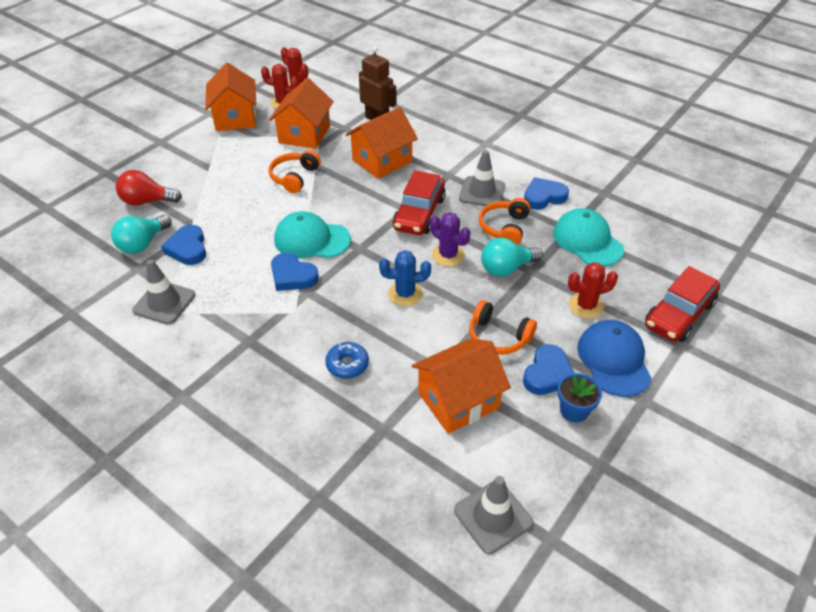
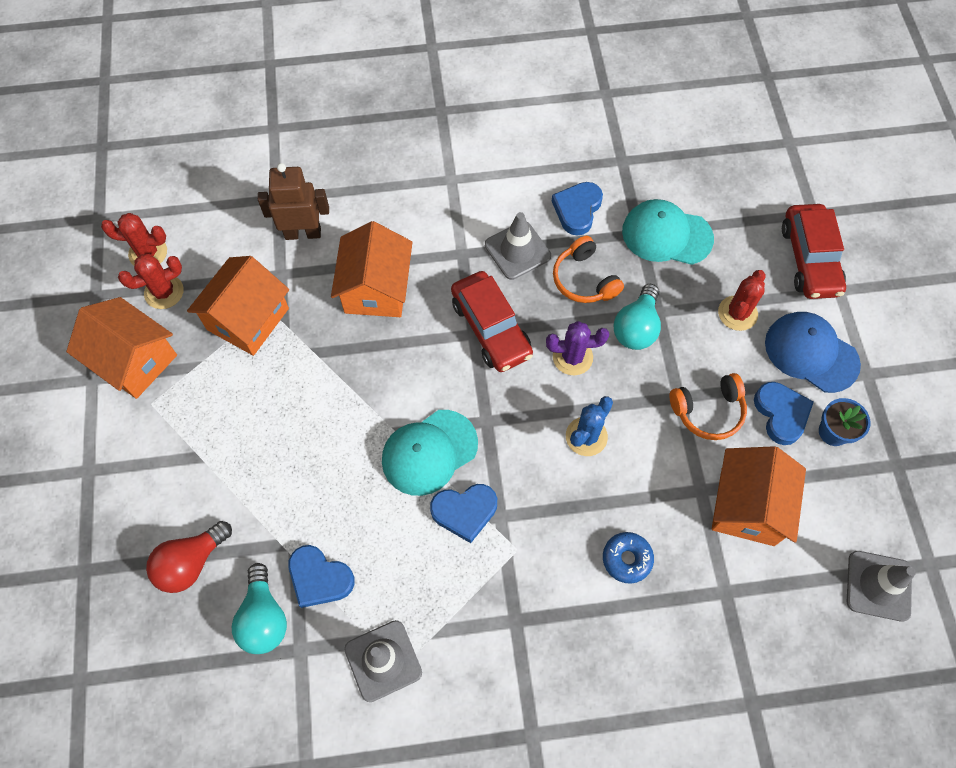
camera: 45 degrees left, 20 degrees up
orange house [269,78,334,149] -> orange house turned 60 degrees clockwise [187,256,289,356]
orange headphones [269,150,321,193] -> none

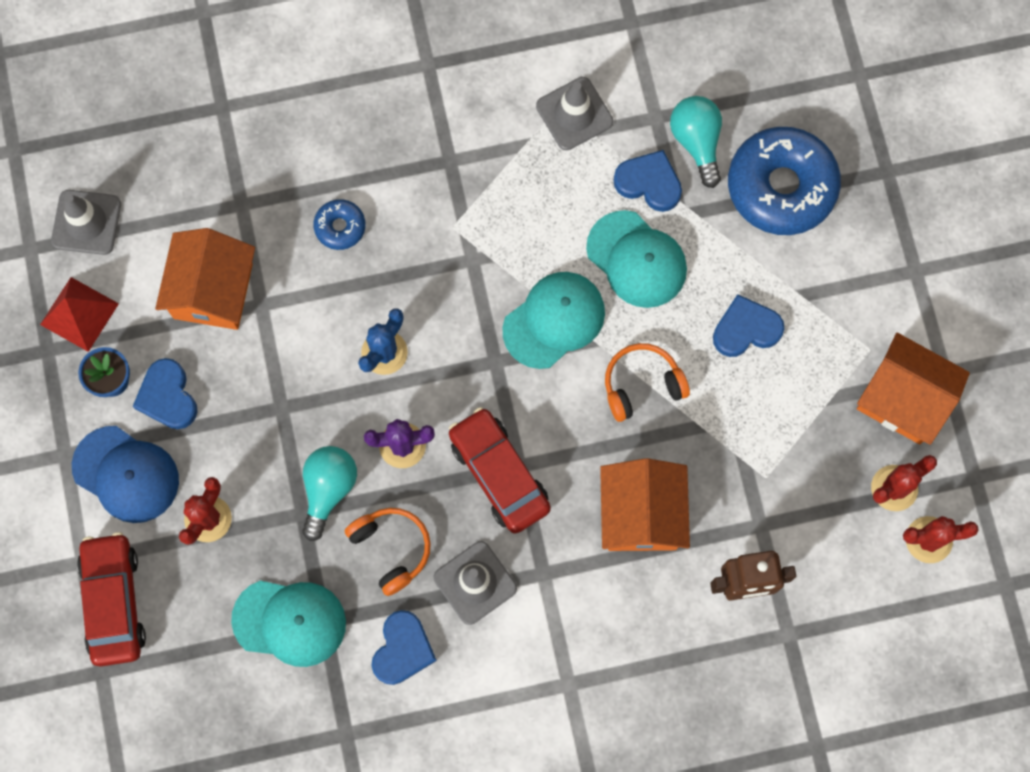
camera: 175 degrees right, 10 degrees up
red light bulb [146,521,232,593] -> blue donut [728,127,841,235]
orange house [187,256,289,356] -> none
blue heart [430,484,497,543] -> blue heart moved to [713,294,785,357]
orange headphones [670,373,747,440] -> orange headphones moved to [605,343,690,422]
none -> red pyramid [40,277,119,352]
none -> turquoise cap [586,210,687,308]

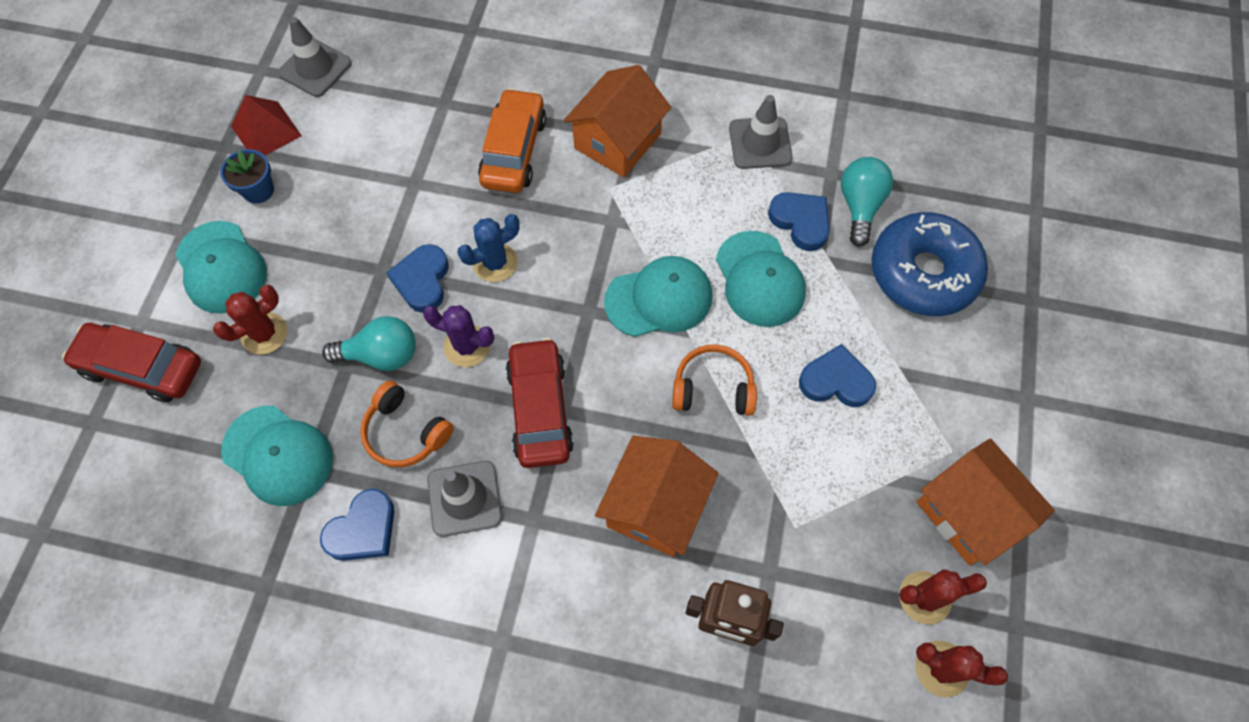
camera: 25 degrees right, 10 degrees down
blue cap [72,426,179,523] -> turquoise cap [175,221,267,314]
red car [77,532,146,667] -> red car turned 90 degrees counterclockwise [62,323,201,402]
blue heart [133,358,198,429] -> blue heart moved to [387,244,449,313]
orange house [155,228,255,330] -> orange house moved to [563,65,671,177]
turquoise light bulb [302,446,357,541] -> turquoise light bulb turned 45 degrees clockwise [322,316,416,371]
blue donut [313,199,366,250] -> orange car [478,88,546,193]
orange headphones [345,508,431,596] -> orange headphones turned 135 degrees clockwise [360,381,453,467]

